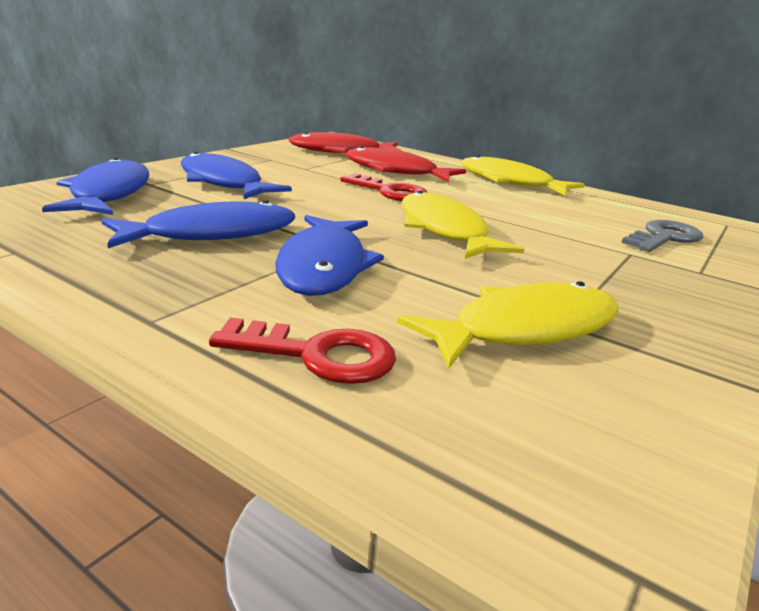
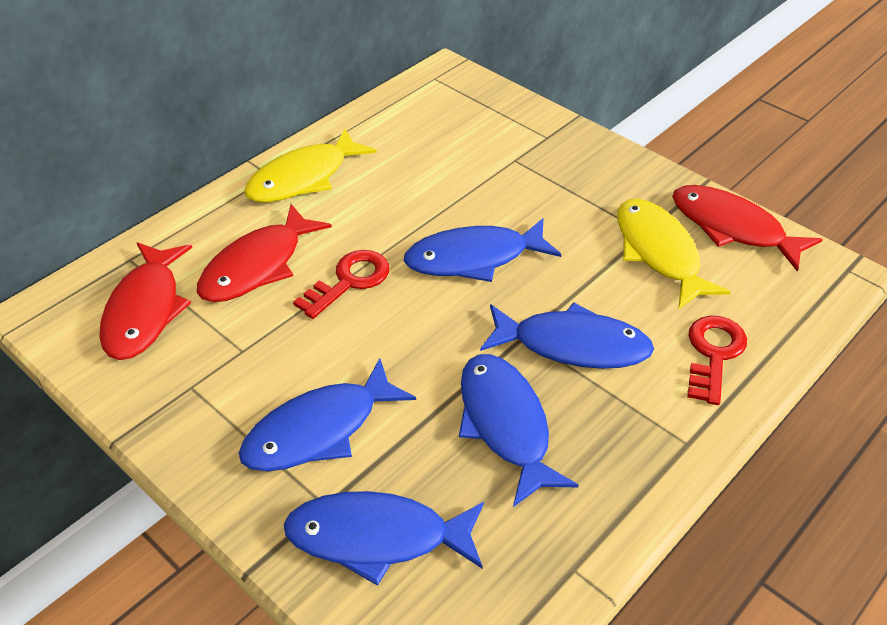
camera: 80 degrees left, 20 degrees up
yellow fish [402,191,525,259] -> blue fish [404,218,561,282]
grey key [621,220,703,252] -> none
none -> red fish [672,185,823,272]

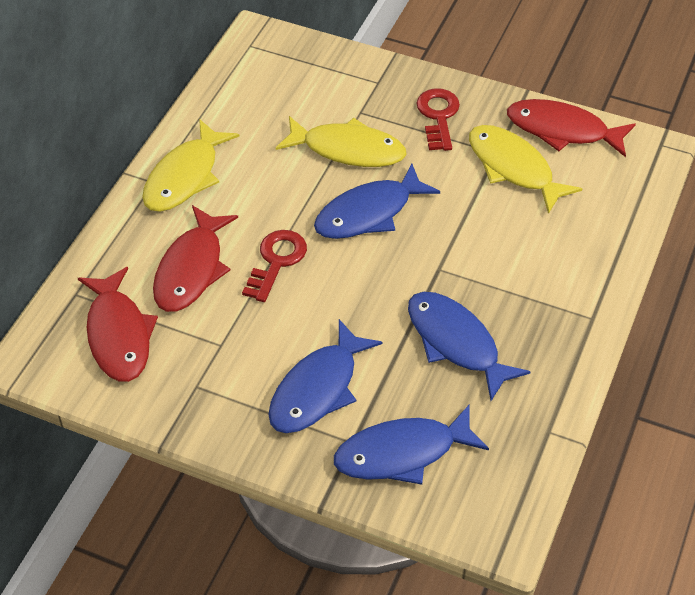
camera: 20 degrees left, 5 degrees up
blue fish [480,302,654,369] -> none
red key [687,316,747,405] -> red key moved to [417,88,460,151]
none -> yellow fish [276,116,407,167]

